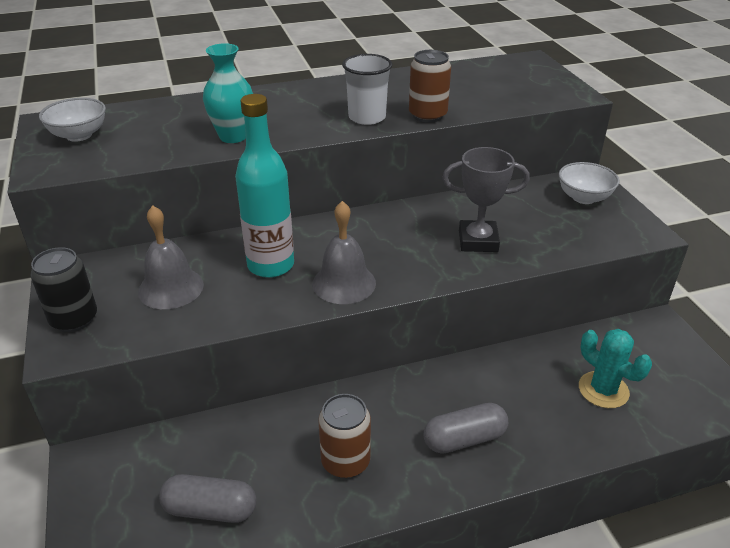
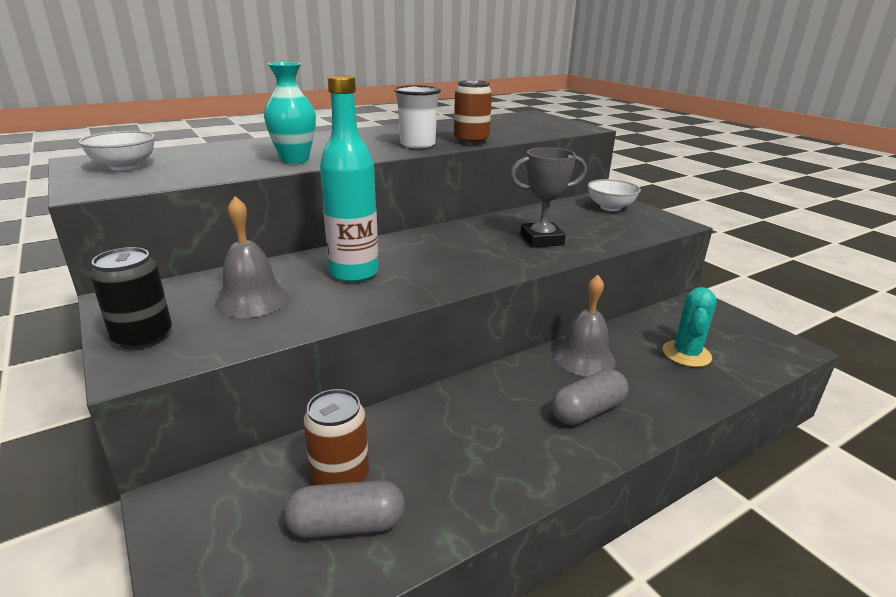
camera: 15 degrees left, 10 degrees down
grey bell [312,201,376,304] -> grey bell moved to [553,275,616,377]
brown can [318,394,371,478] -> brown can moved to [303,389,369,485]
turquoise cactus [579,329,652,408] -> turquoise cactus turned 75 degrees clockwise [662,287,717,367]

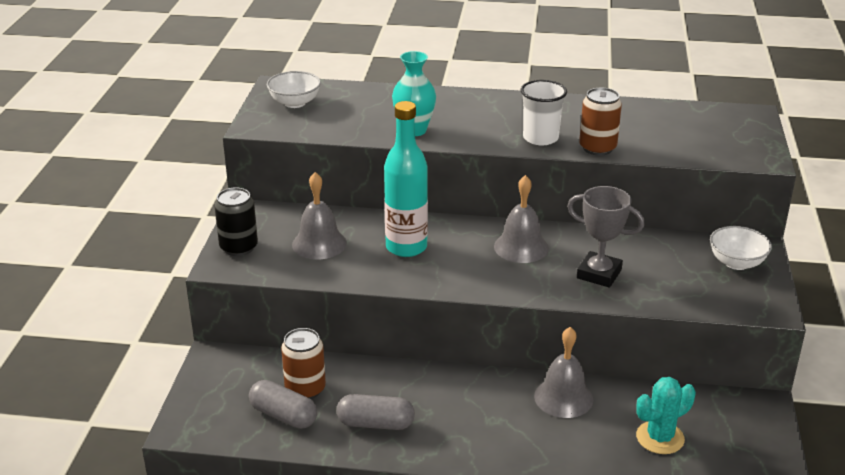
camera: 40 degrees right, 5 degrees up
grey capsule [552,369,629,425] -> grey capsule moved to [337,394,415,430]
none -> grey bell [494,175,549,263]

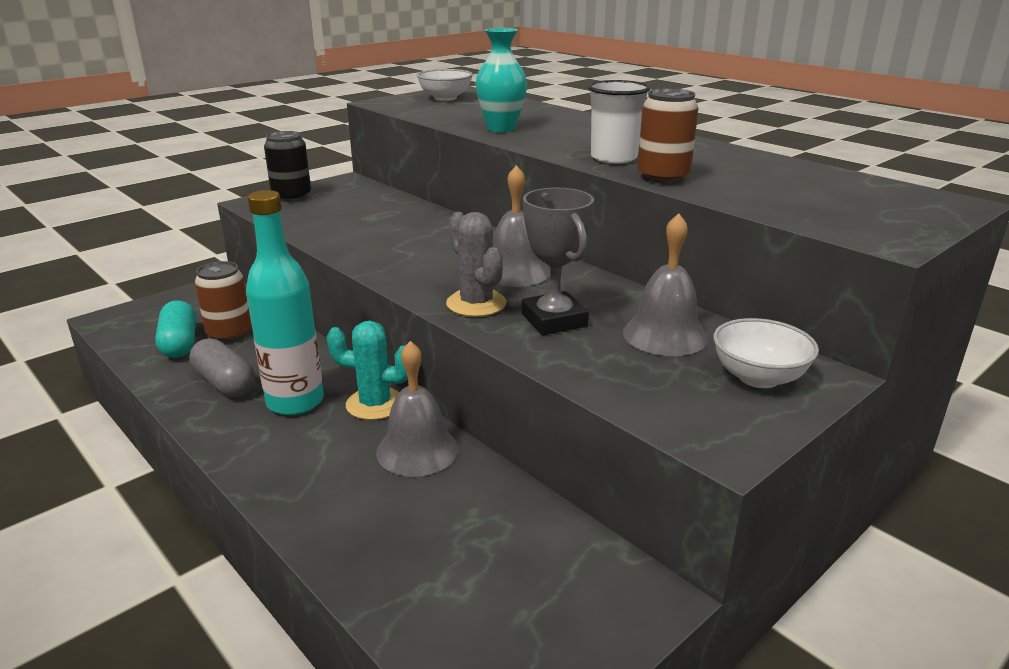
camera: 40 degrees right, 5 degrees down
grey capsule [249,380,317,429] -> turquoise capsule [155,301,196,358]
grey bell [292,172,347,260] -> grey bell moved to [623,213,708,356]
turquoise bottle [384,101,428,257] -> turquoise bottle moved to [246,190,324,415]
turquoise cactus [636,377,696,454] -> turquoise cactus moved to [326,321,408,420]
none -> grey cactus [446,212,507,317]

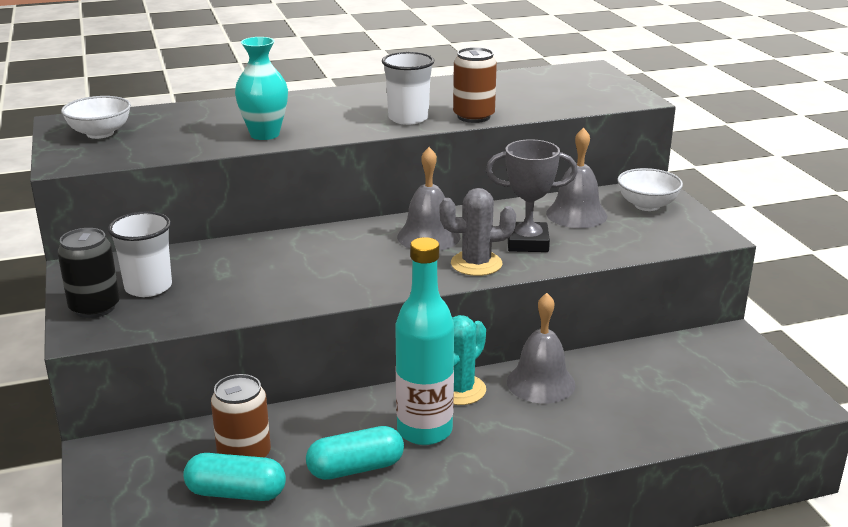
camera: 65 degrees left, 0 degrees up
grey capsule [189,338,255,397] -> turquoise capsule [306,426,404,480]
none -> white cup [108,211,172,297]

